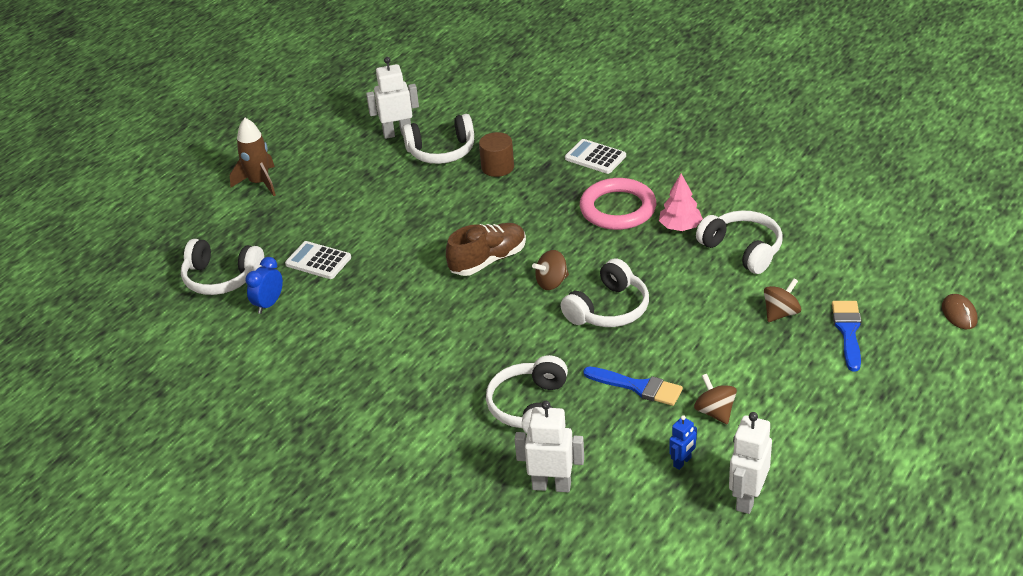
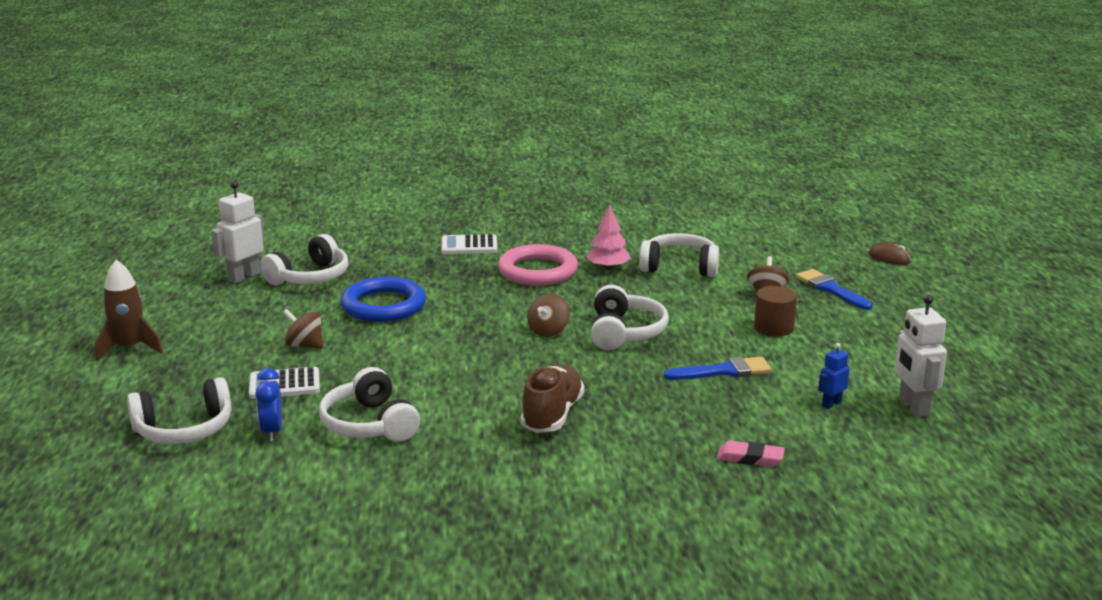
camera: 40 degrees left, 15 degrees down
brown shoe [446,223,526,276] -> brown shoe moved to [520,365,584,433]
brown cylinder [479,132,514,177] -> brown cylinder moved to [754,286,797,337]
white headphones [486,355,568,433] -> white headphones moved to [319,367,420,442]
white robot [515,401,584,492] -> pink eraser [717,441,785,467]
blue robot [669,415,697,470] -> blue robot turned 135 degrees counterclockwise [818,343,850,409]
brown spinning top [694,374,737,425] -> brown spinning top moved to [283,309,323,349]
none -> blue ring [341,277,426,322]

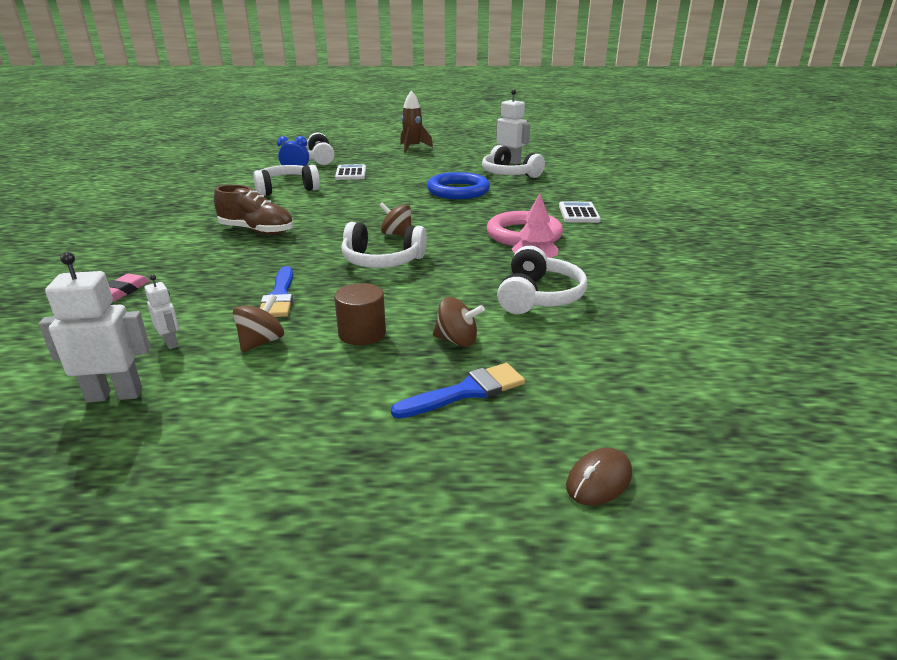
camera: 95 degrees right, 5 degrees up
brown spinning top [283,309,323,349] -> brown spinning top moved to [233,294,284,352]
blue robot [818,343,850,409] -> white robot [144,275,179,349]

